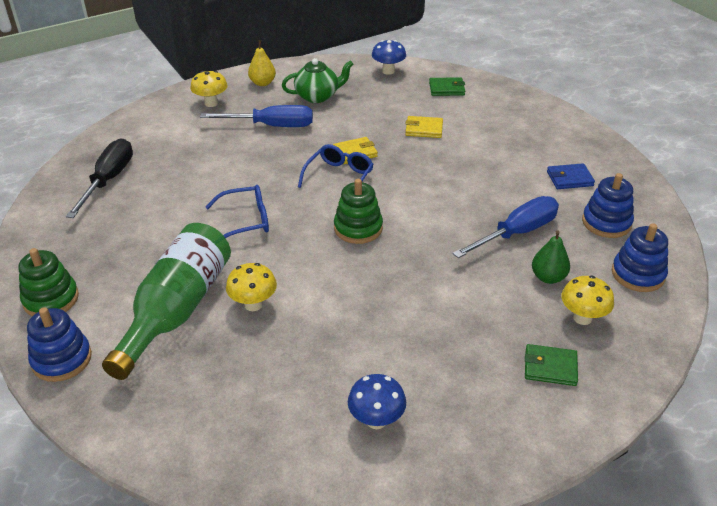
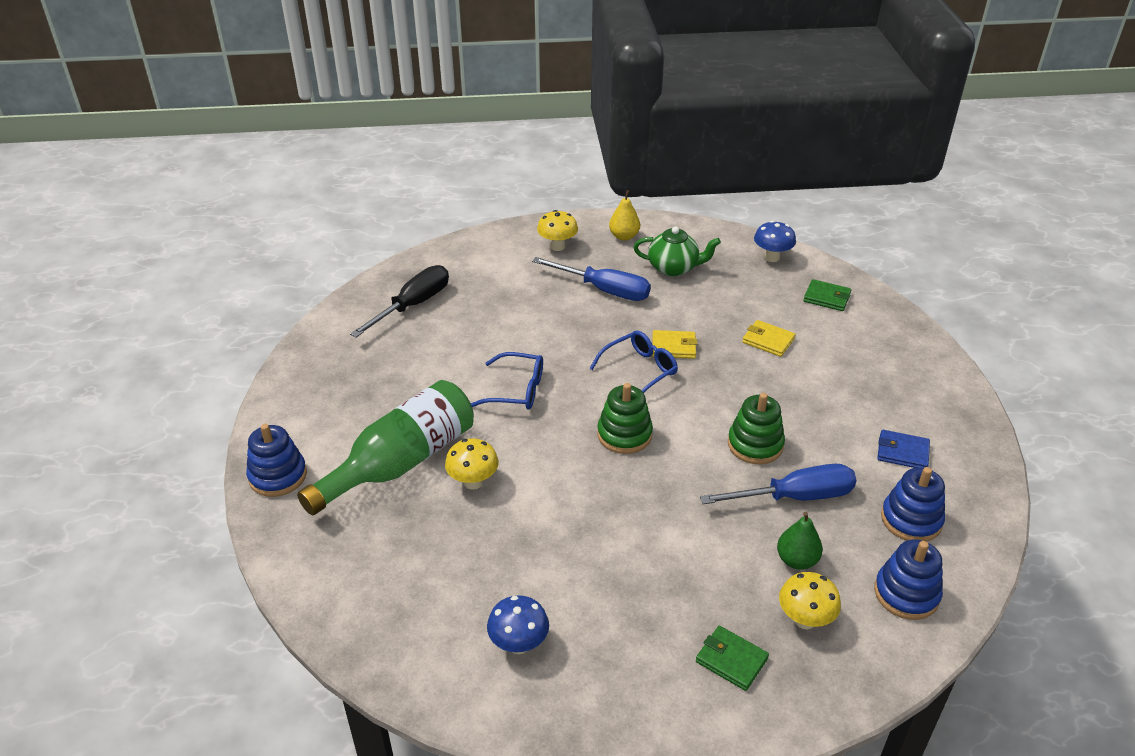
camera: 25 degrees right, 0 degrees up
green stacking toy [18,248,79,316] -> green stacking toy moved to [728,393,785,464]

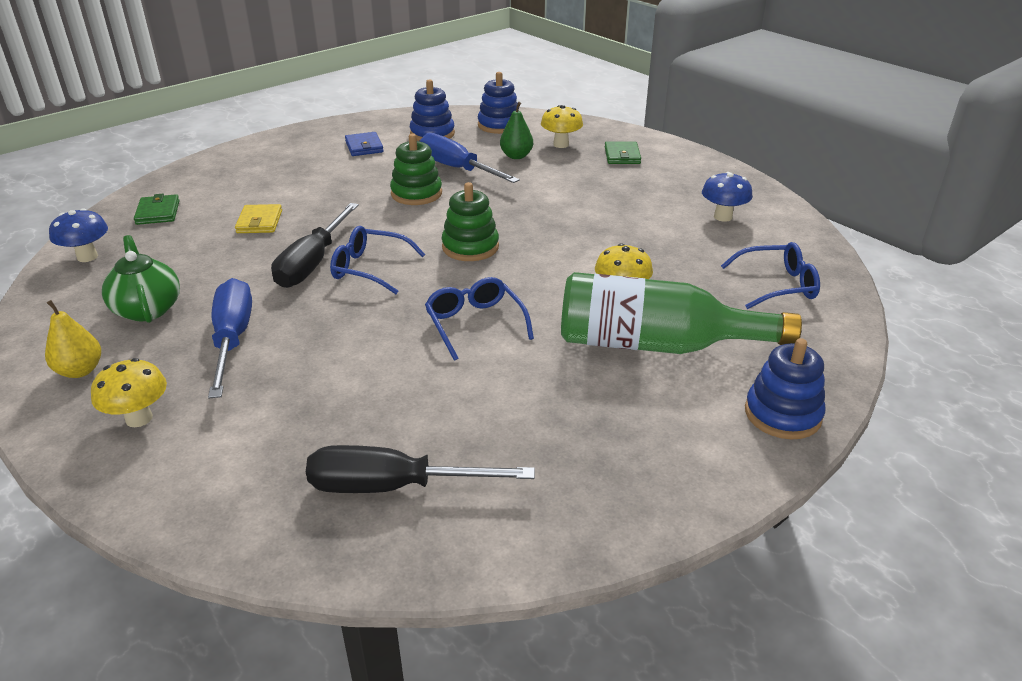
camera: 125 degrees left, 5 degrees down
yellow wallet [652,330,697,359] -> black screwdriver [271,203,359,288]
none -> blue glasses [721,242,820,309]

